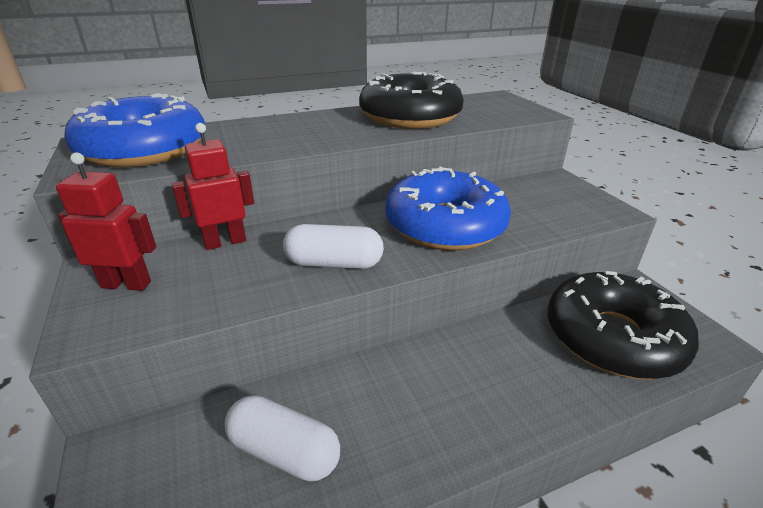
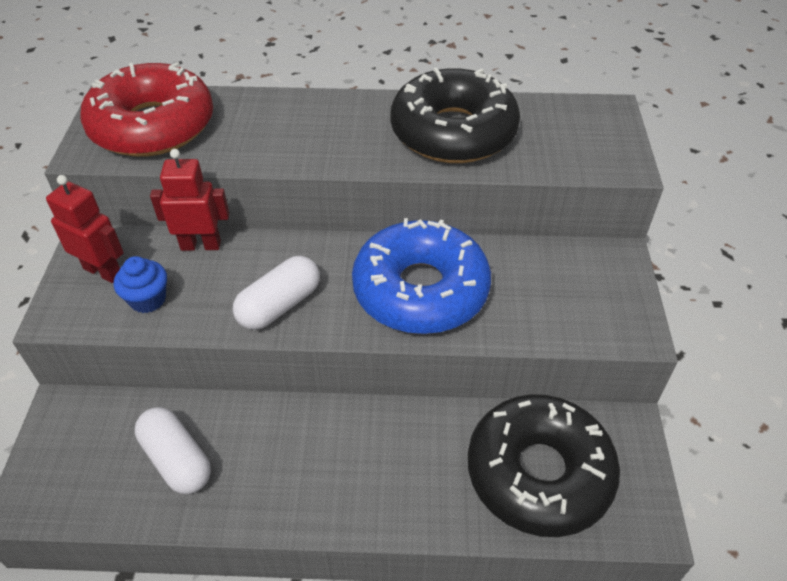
camera: 25 degrees right, 15 degrees up
blue donut [64,93,205,167] -> red donut [80,62,213,157]
white capsule [283,224,384,269] -> white capsule turned 75 degrees counterclockwise [232,256,320,330]
none -> blue cupcake [114,256,167,313]

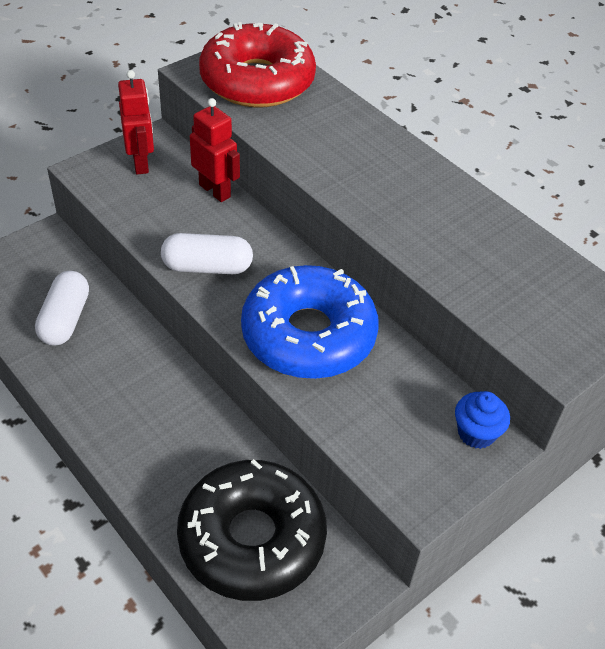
camera: 45 degrees right, 0 degrees up
blue cupcake [114,256,167,313] -> blue cupcake moved to [455,391,510,449]
black donut [391,68,520,163] -> none

